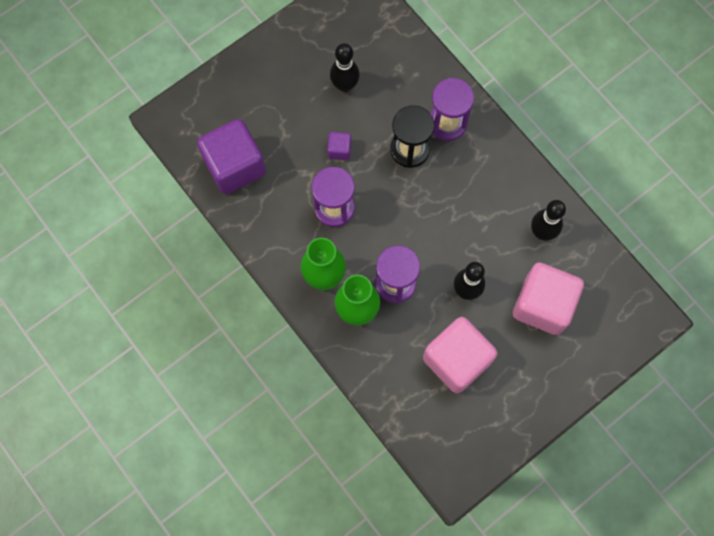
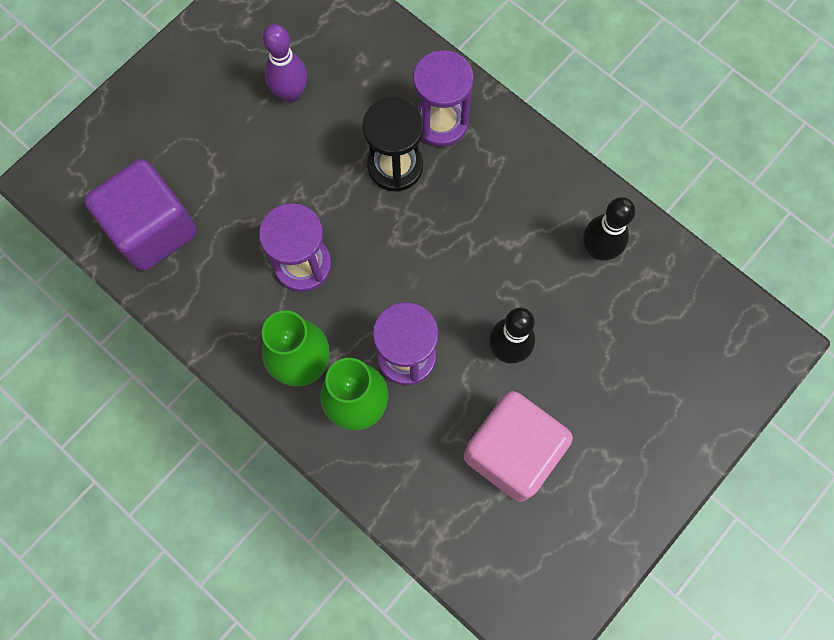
camera: 10 degrees left, 0 degrees up
purple cube [327,132,351,160] -> none
black bowling pin [330,43,360,92] -> purple bowling pin [263,24,307,103]
pink cube [513,262,584,335] -> none

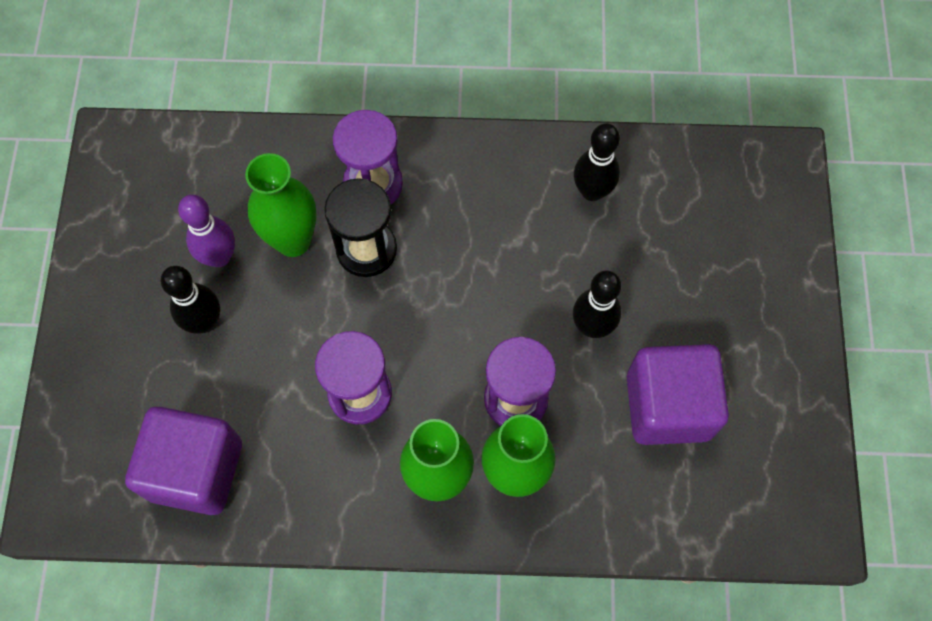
camera: 40 degrees left, 5 degrees down
pink cube [463,391,573,502] -> purple cube [627,344,729,445]
none -> black bowling pin [161,266,220,334]
none -> green vase [245,153,317,257]

